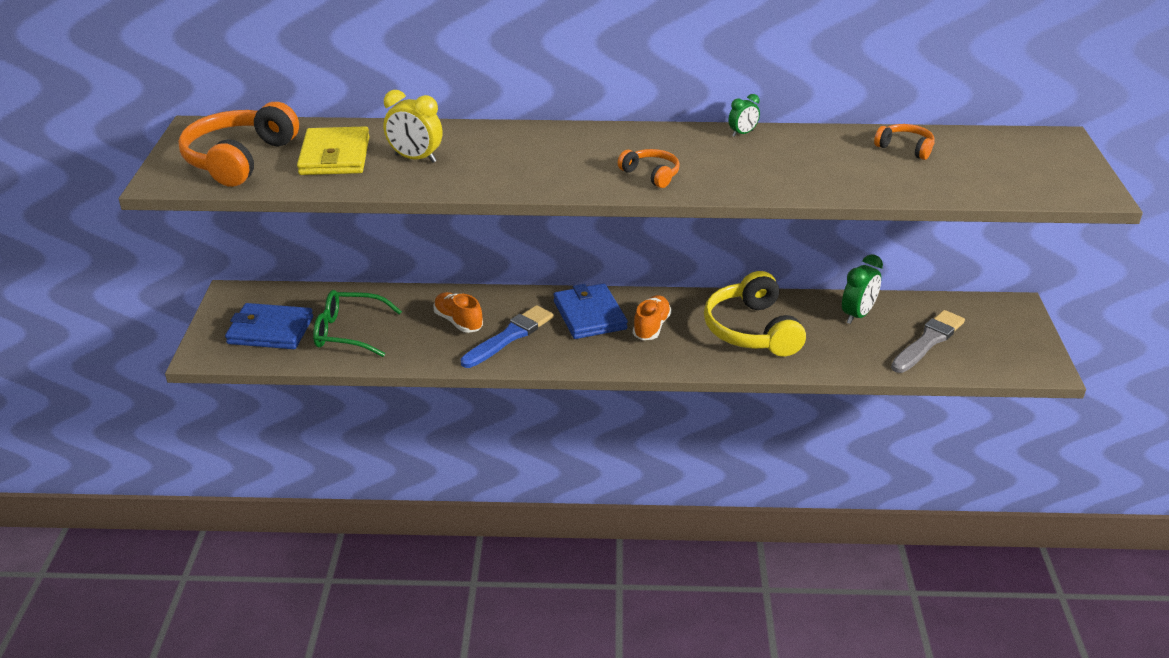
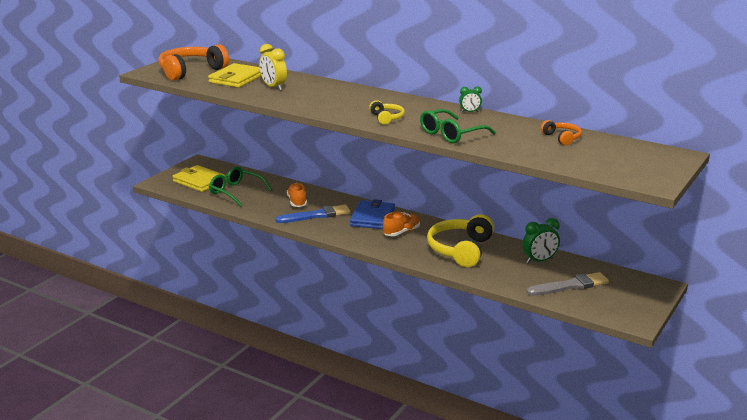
camera: 30 degrees right, 10 degrees down
blue wallet [225,303,313,349] -> yellow wallet [172,165,226,192]
orange headphones [618,149,680,188] -> yellow headphones [369,100,405,125]
none -> green glasses [420,109,496,144]

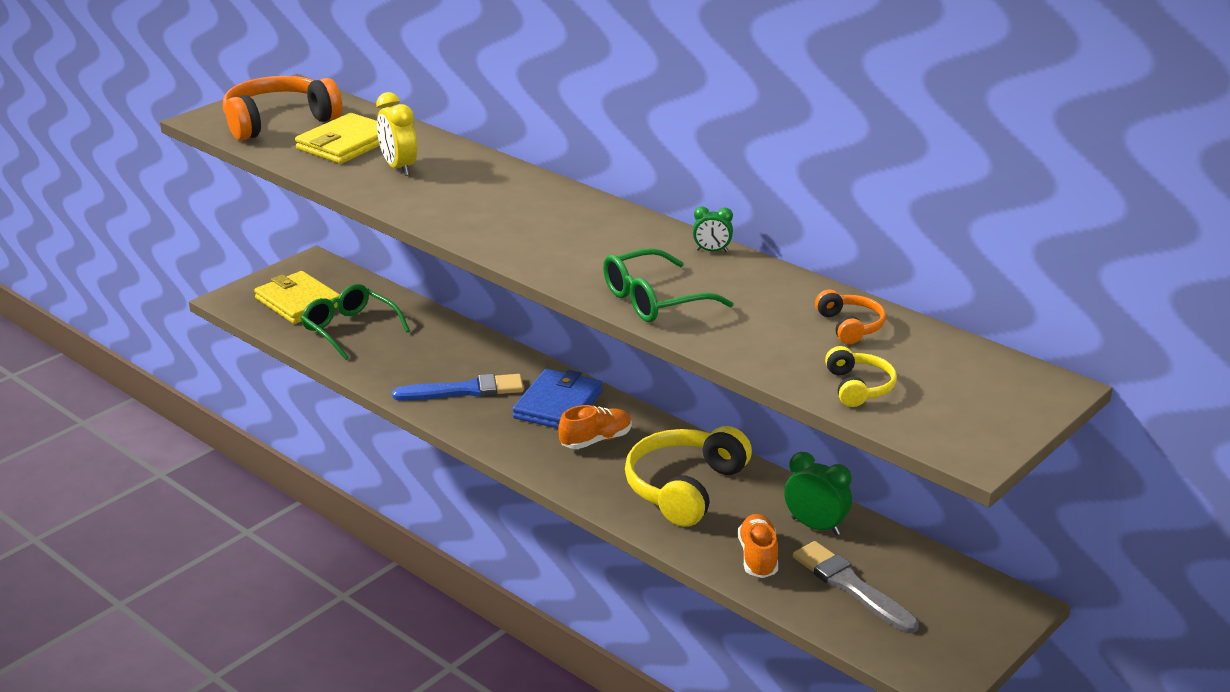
camera: 10 degrees right, 5 degrees up
orange shoe [287,183,307,207] -> orange shoe moved to [738,514,778,578]
yellow headphones [369,100,405,125] -> yellow headphones moved to [825,346,897,407]
green clock [522,218,560,264] -> green clock turned 135 degrees counterclockwise [784,452,852,535]
grey brush [527,272,609,296] -> grey brush turned 120 degrees counterclockwise [793,541,919,633]

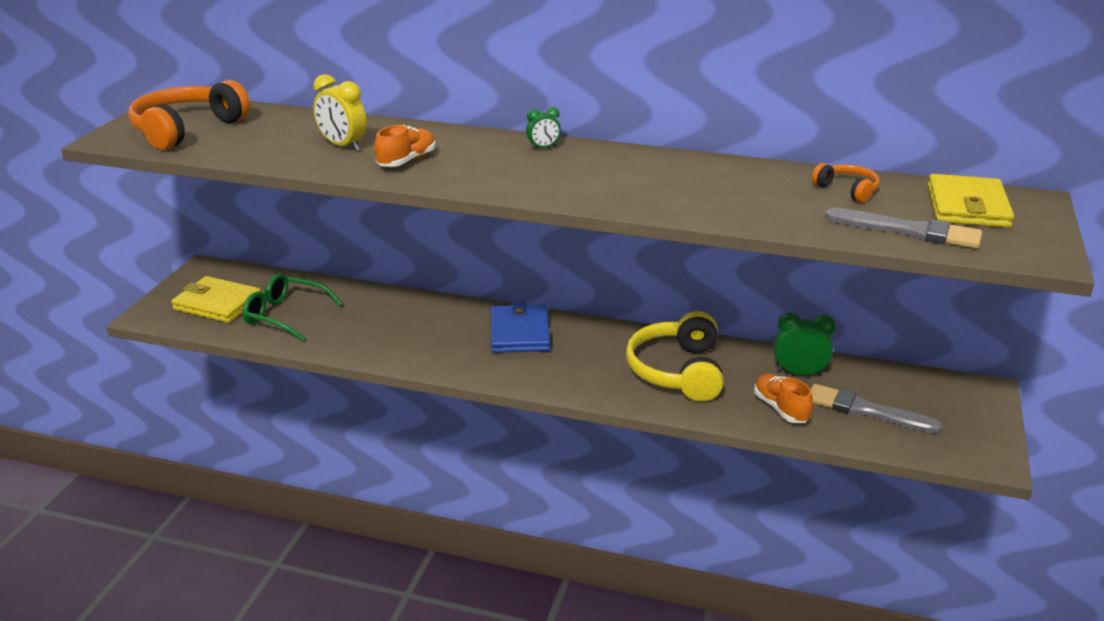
camera: 25 degrees left, 0 degrees up
yellow wallet [295,113,380,164] -> yellow wallet moved to [928,174,1014,228]
blue brush [392,374,524,401] -> none
orange shoe [558,405,632,449] -> orange shoe moved to [374,125,436,167]
green glasses [603,248,733,322] -> none
green clock [693,207,733,252] -> green clock moved to [526,107,561,150]
yellow headphones [825,346,897,407] -> grey brush [825,208,982,249]

